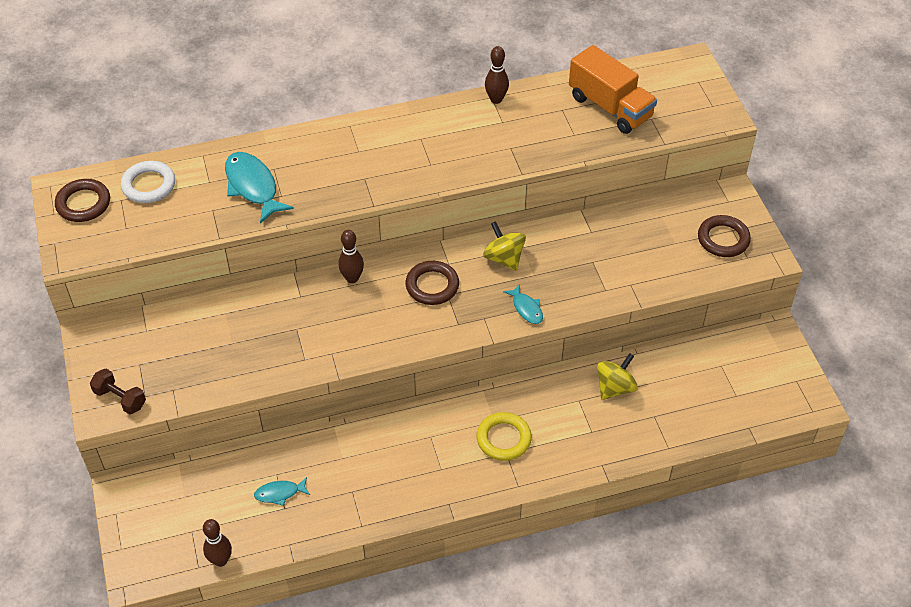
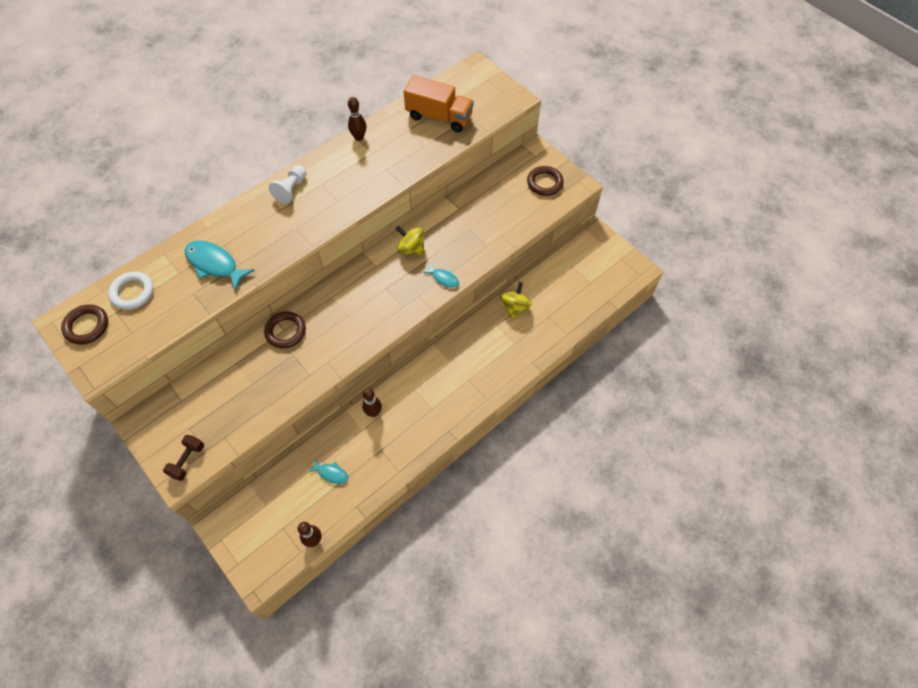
camera: 25 degrees left, 10 degrees up
brown dumbbell [90,369,146,414] -> brown dumbbell turned 75 degrees counterclockwise [163,435,204,481]
turquoise fish [254,477,310,506] -> turquoise fish turned 120 degrees counterclockwise [308,459,348,484]
brown bowling pin [338,230,364,283] -> brown bowling pin moved to [362,388,382,417]
brown ring [405,261,459,305] -> brown ring moved to [264,311,306,349]
yellow ring [476,412,532,461] -> none
none -> white pawn [269,165,307,204]

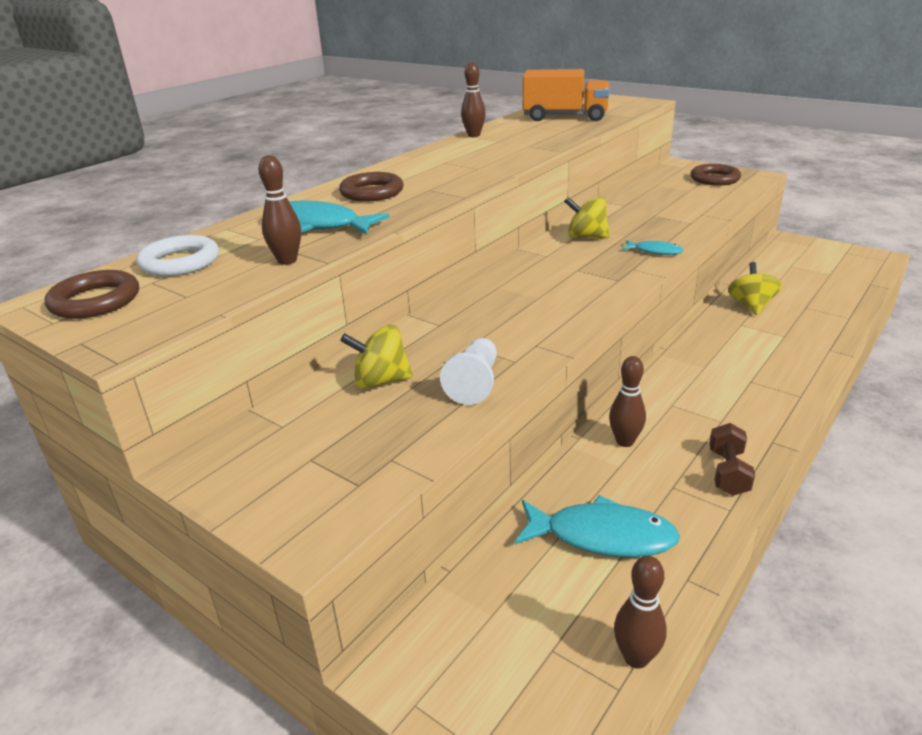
camera: 10 degrees left, 30 degrees down
brown dumbbell [163,435,204,481] -> brown dumbbell moved to [709,423,755,496]
brown ring [264,311,306,349] -> brown ring moved to [339,172,403,202]
white pawn [269,165,307,204] -> white pawn moved to [440,338,497,405]
turquoise fish [308,459,348,484] -> turquoise fish [515,495,680,557], size x1.85
none -> brown bowling pin [258,155,301,265]
none -> yellow spinning top [340,325,413,389]

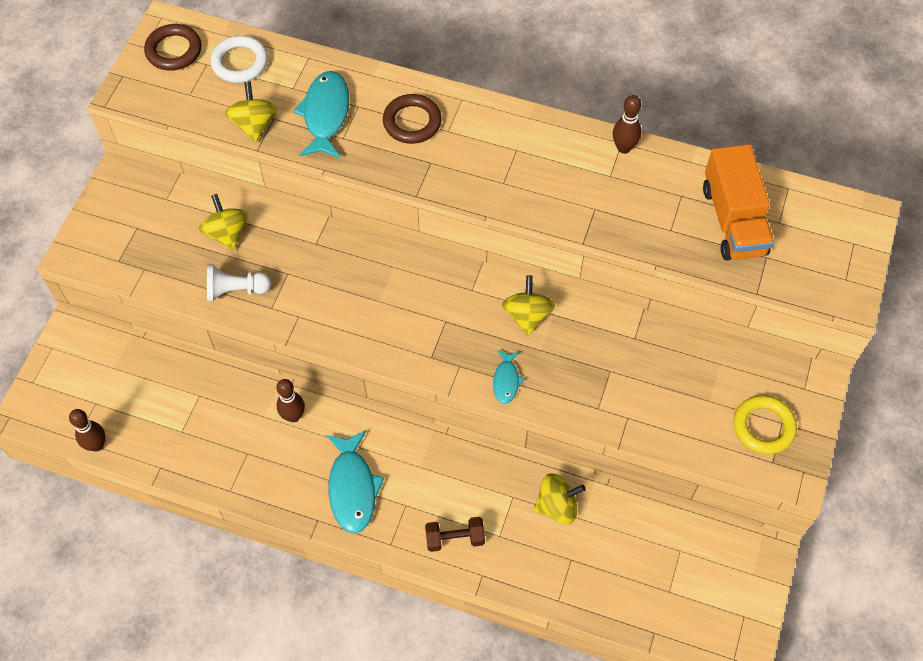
camera: 70 degrees right, 30 degrees up
brown bowling pin [258,155,301,265] -> yellow spinning top [225,81,277,142]
turquoise fish [515,495,680,557] -> turquoise fish moved to [326,430,384,534]
brown ring [690,164,741,186] -> yellow ring [733,395,797,454]
brown dumbbell [709,423,755,496] -> brown dumbbell moved to [425,517,485,552]

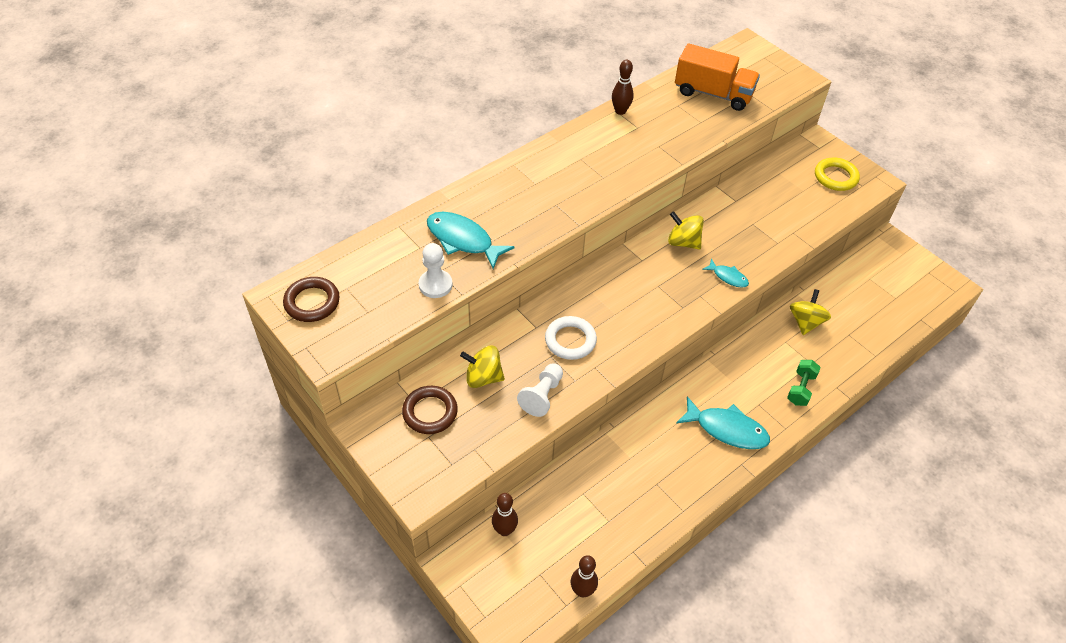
camera: 60 degrees left, 10 degrees down
white ring [211,36,268,83] -> white ring moved to [545,316,597,360]
yellow spinning top [225,81,277,142] -> white pawn [419,243,452,298]
brown bowling pin [276,379,305,422] -> brown bowling pin moved to [492,493,518,536]
brown ring [383,94,442,144] -> brown ring moved to [402,386,458,434]
brown dumbbell [425,517,485,552] -> green dumbbell [787,360,821,406]

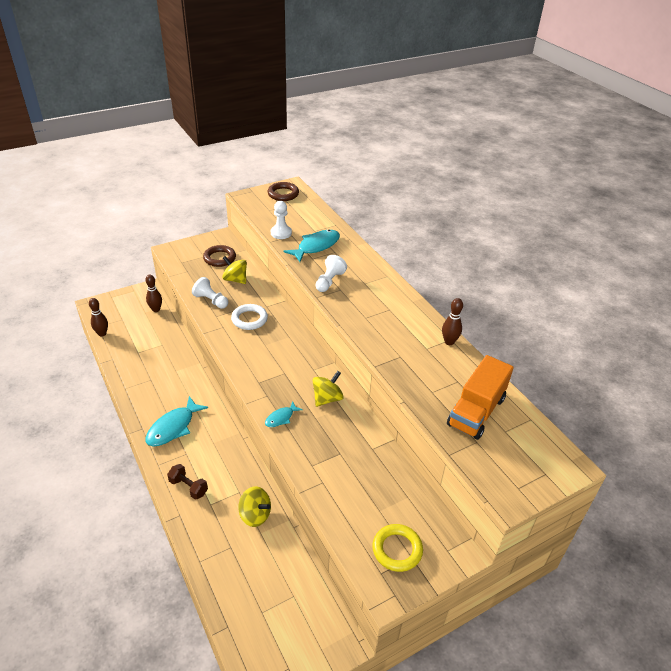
camera: 100 degrees right, 10 degrees down
yellow spinning top [460,346,505,388] -> yellow spinning top turned 75 degrees counterclockwise [222,256,247,284]
green dumbbell [787,360,821,406] -> brown dumbbell [167,464,208,500]
none -> white pawn [316,255,347,292]

